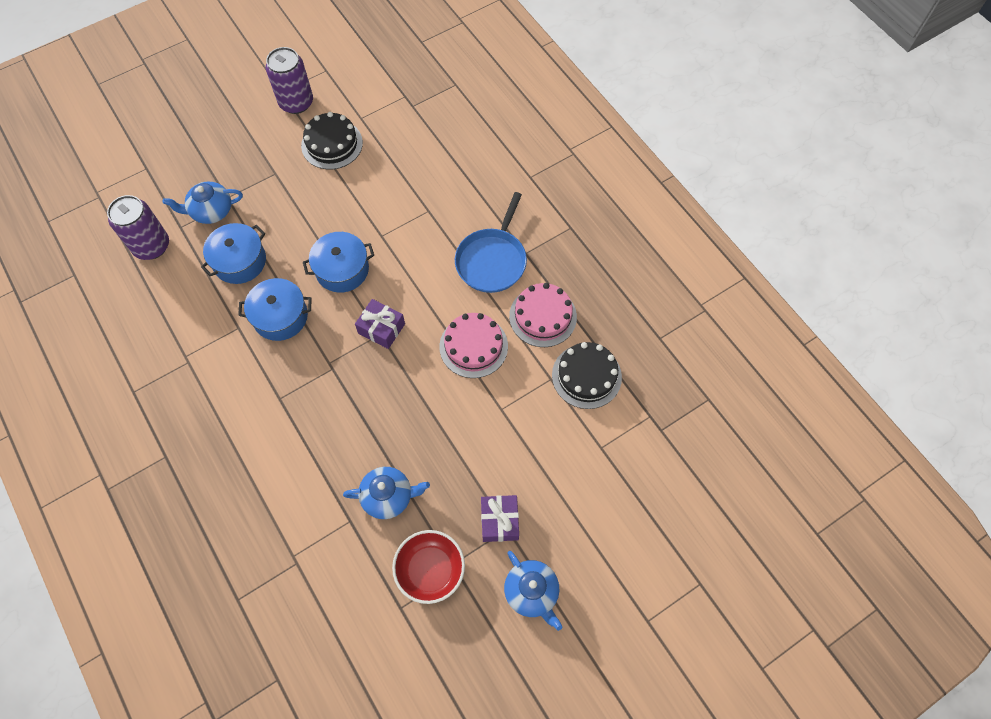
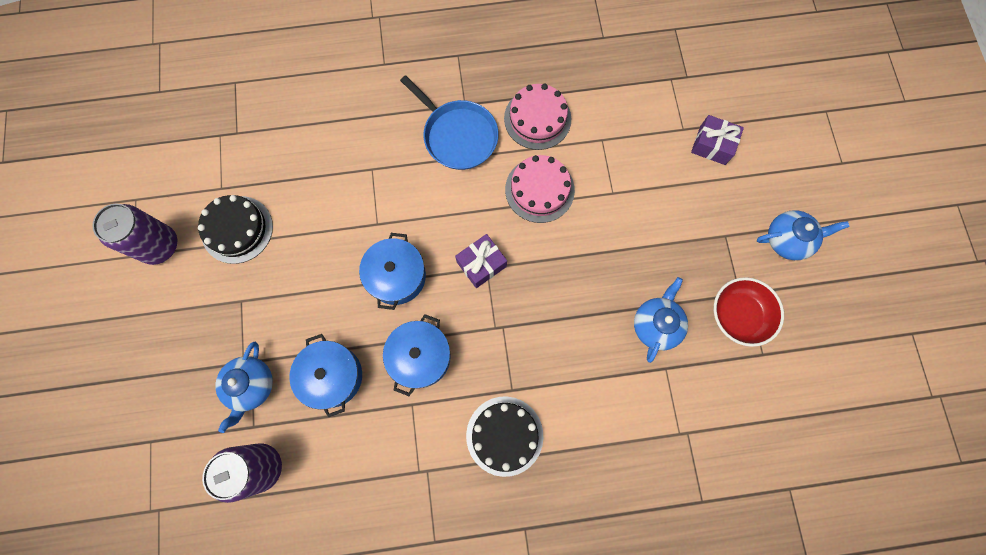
camera: 65 degrees left, 10 degrees up
purple gift [481,495,519,542] -> purple gift moved to [691,115,744,165]
black cake [552,342,622,409] -> black cake moved to [466,396,543,477]

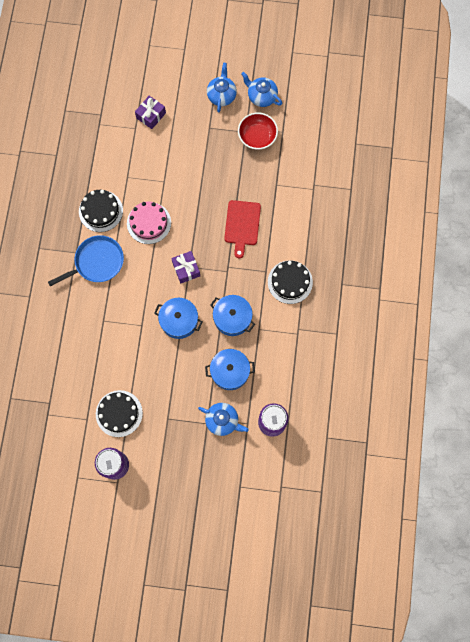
camera: 75 degrees left, 0 degrees up
pink cake [504,84,571,150] -> black cake [79,190,123,232]
blue teapot [634,277,688,363] -> blue teapot moved to [241,72,282,107]
none -> red cutting board [224,200,261,258]

